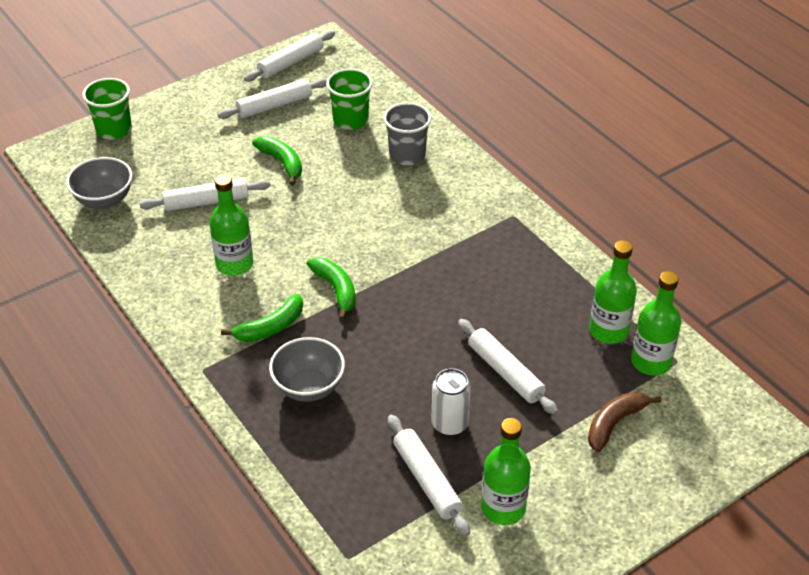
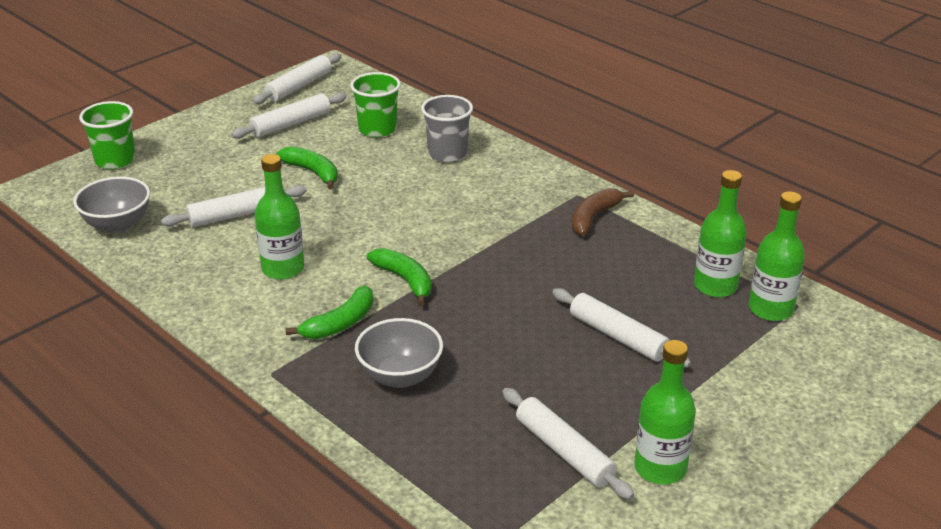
camera: 10 degrees left, 10 degrees down
white can [431,368,471,436] -> none
brown banana [588,392,661,452] -> brown banana moved to [572,188,634,236]

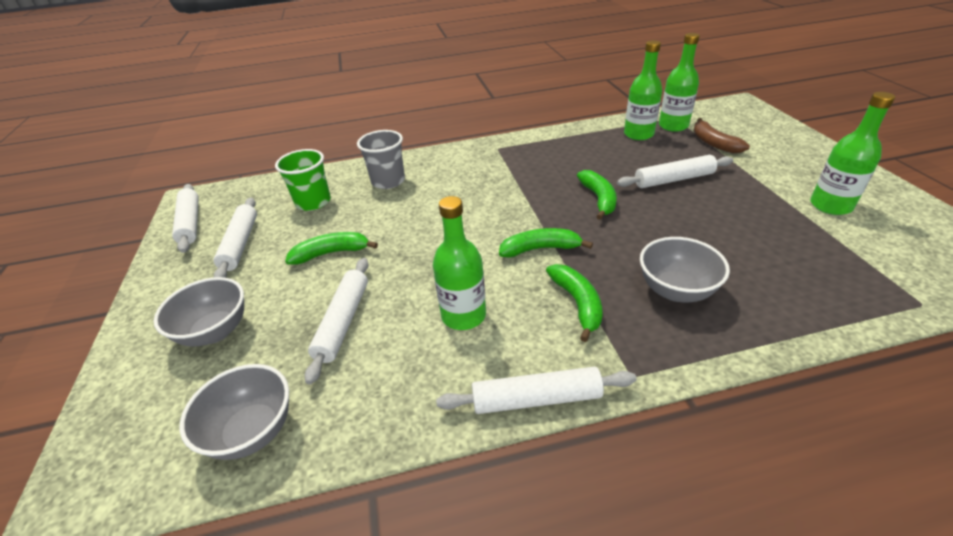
camera: 55 degrees left, 5 degrees up
green cup [79,101,136,169] -> none
white rolling pin [502,388,634,500] -> white rolling pin moved to [436,367,637,414]
brown banana [572,188,634,236] -> brown banana moved to [693,118,750,153]
none -> grey bowl [154,277,244,346]
none -> green banana [577,170,617,220]

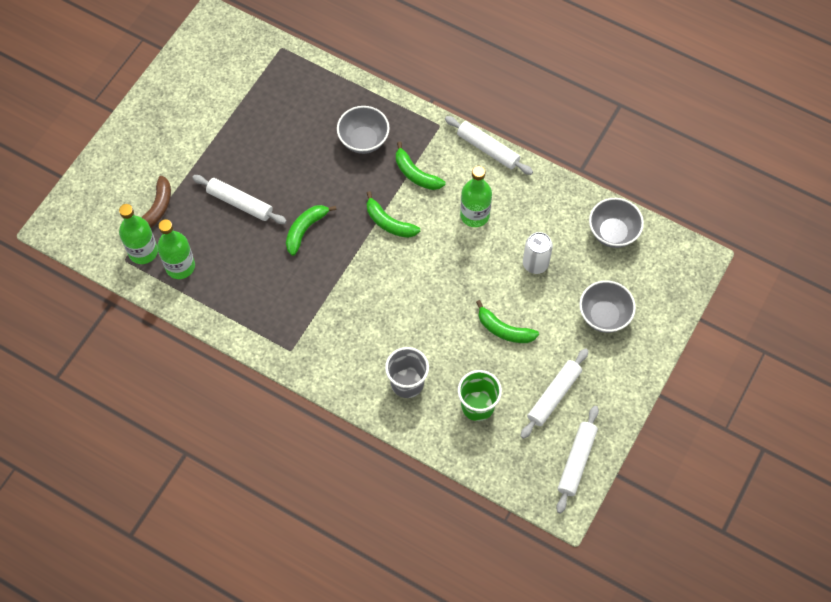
camera: 140 degrees left, 25 degrees up
white rolling pin [305,258,369,384] -> white can [523,232,553,274]
green banana [546,264,603,342] -> green banana turned 75 degrees counterclockwise [396,142,445,190]
green bottle [810,92,896,215] -> none

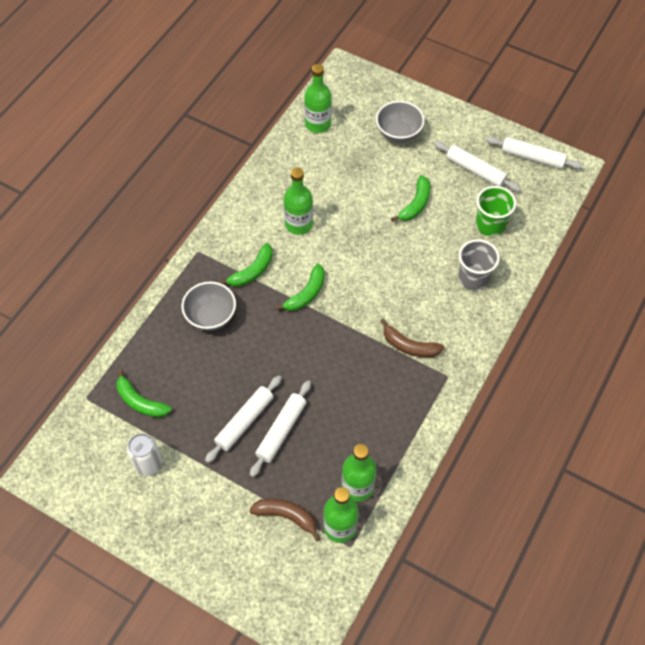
camera: 90 degrees left, 5 degrees down
green banana [286,205,337,256] -> green banana moved to [117,369,172,418]
white rolling pin [445,116,533,175] -> white rolling pin moved to [205,376,282,463]
white can [523,232,553,274] -> white can moved to [127,433,162,476]
grey bowl [589,198,644,248] -> green bottle [304,64,332,133]
none -> brown banana [380,319,444,358]

